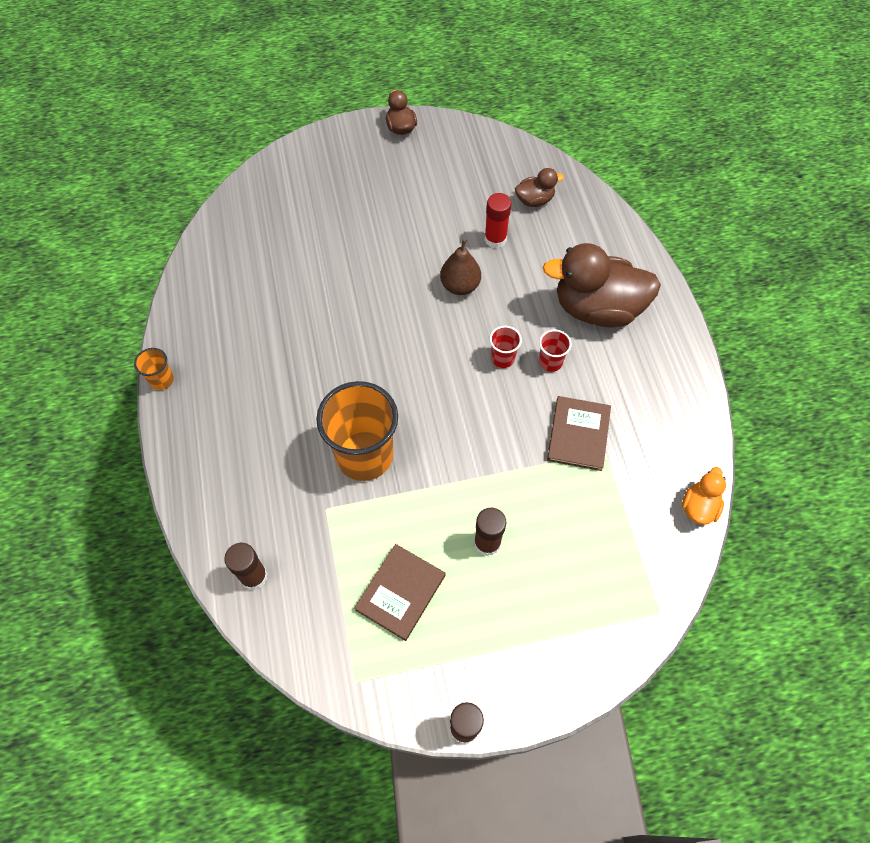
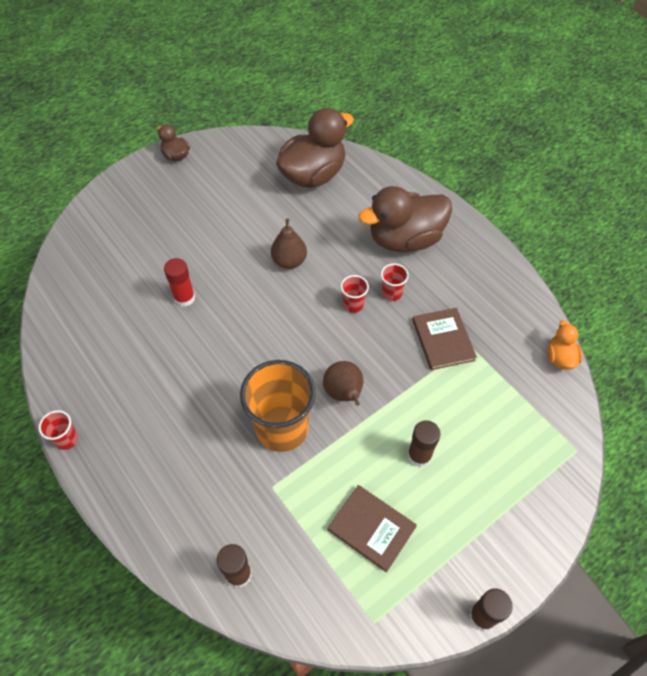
camera: 25 degrees left, 5 degrees down
orange cup [134,348,174,390] -> red cup [39,410,78,450]
brown book [355,544,445,641] -> brown book turned 60 degrees counterclockwise [328,485,417,572]
red glue stick [484,193,511,248] -> red glue stick moved to [164,258,195,307]
brown duck [515,168,564,207] -> brown duck [276,108,354,188], size x2.12
none -> brown pear [323,361,363,406]

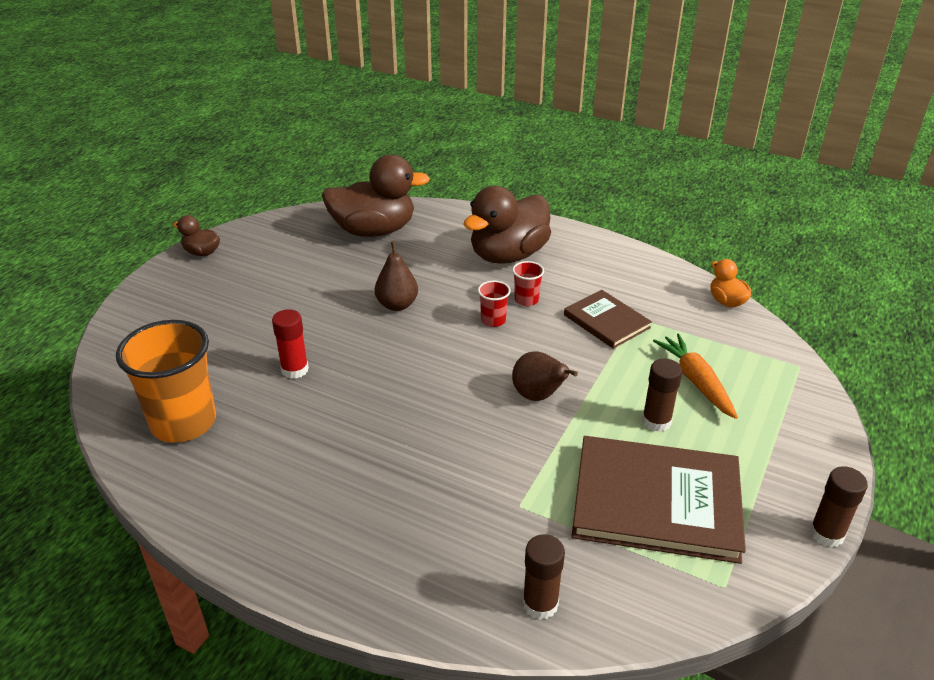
camera: 25 degrees left, 20 degrees down
red cup [39,410,78,450] -> none
orange cup [240,360,316,452] -> orange cup moved to [116,320,216,443]
brown duck [276,108,354,188] -> brown duck turned 60 degrees clockwise [321,155,430,237]
brown book [328,485,417,572] -> brown book [572,436,746,564], size x1.81
none -> orange carrot [653,333,738,419]

